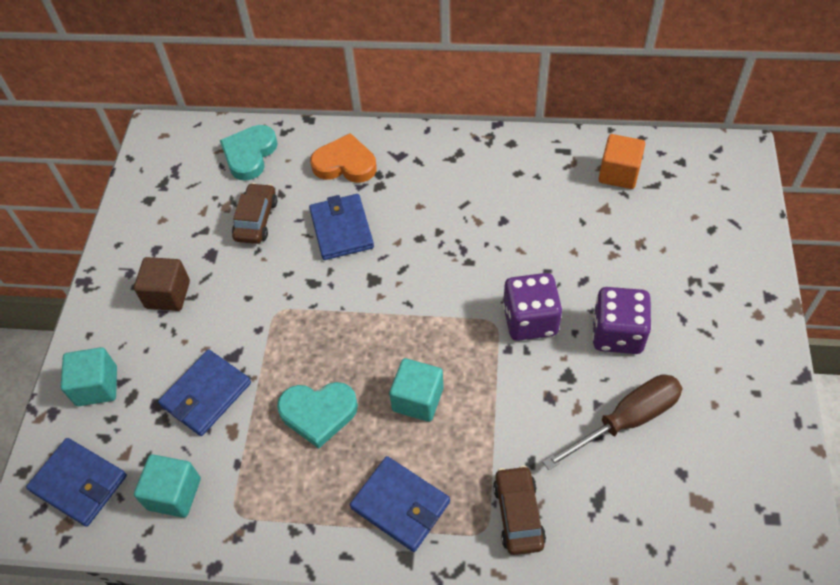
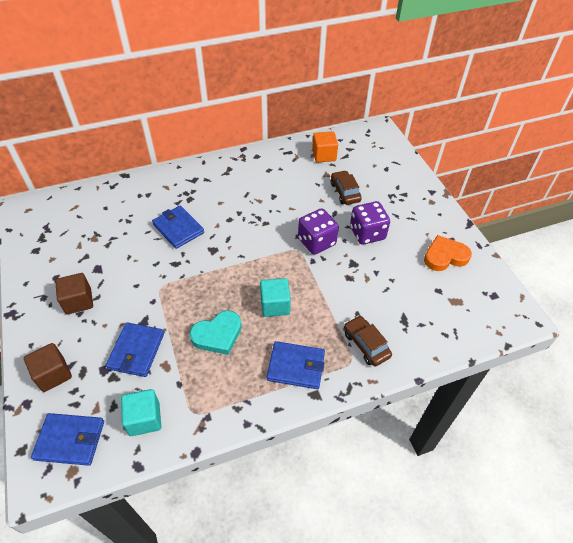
camera: 30 degrees left, 5 degrees down
turquoise cube [61,347,117,406] -> brown cube [24,343,72,392]
turquoise heart [220,125,278,181] -> none
brown car [232,183,277,244] -> brown car moved to [331,170,362,205]
orange heart [310,133,377,183] -> orange heart moved to [424,235,472,271]
brown screwdriver [543,374,683,470] -> none

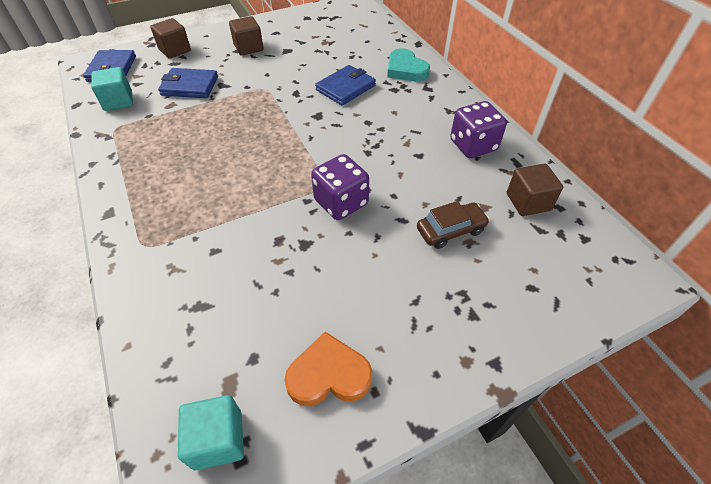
camera: 85 degrees right, 0 degrees up
turquoise heart [189,311,242,355] -> turquoise heart moved to [387,48,430,81]
turquoise cube [260,278,291,317] -> turquoise cube moved to [178,395,244,470]
blue wallet [267,341,325,389] -> none
orange cube [312,131,338,162] -> brown cube [507,164,563,216]
brown car [344,315,392,366] -> none
purple dice [350,201,390,245] -> purple dice moved to [450,101,507,158]
orange heart [424,235,472,271] -> orange heart turned 75 degrees counterclockwise [284,332,372,406]

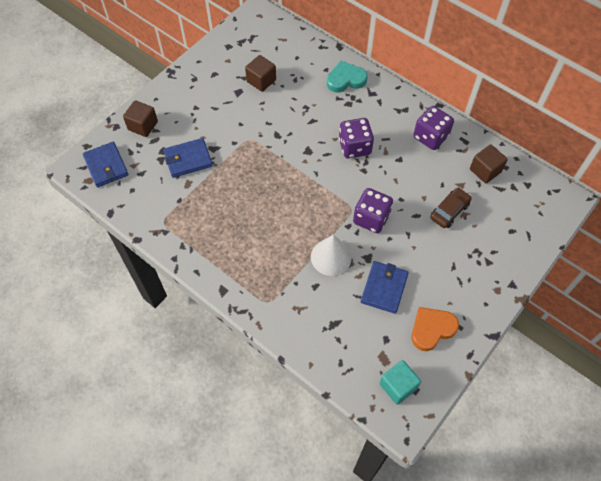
camera: 25 degrees left, 10 degrees up
turquoise cube [91,67,133,111] -> none
brown cube [229,16,264,55] -> brown cube moved to [245,55,276,92]
blue wallet [315,65,376,106] -> blue wallet moved to [361,261,409,314]
turquoise heart [387,48,430,81] -> turquoise heart turned 135 degrees clockwise [327,61,368,92]
none -> white cone [311,235,352,276]
none -> purple dice [339,118,374,159]

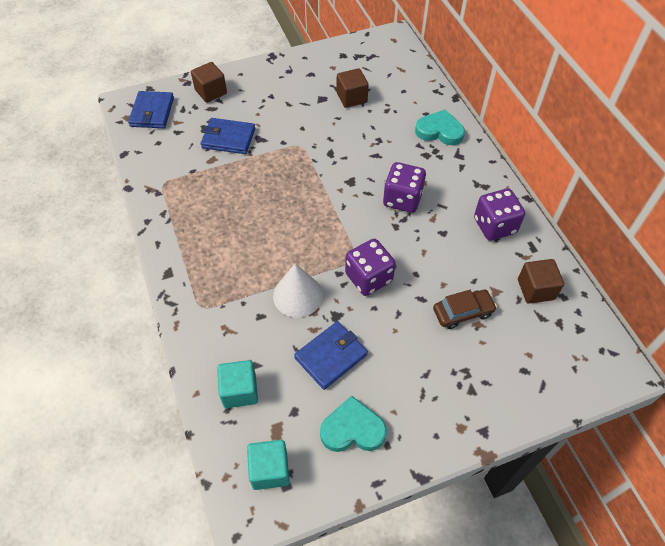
camera: 30 degrees right, 5 degrees down
orange heart [411,307,459,351] -> turquoise heart [320,396,387,452]
none -> turquoise cube [217,360,258,408]

